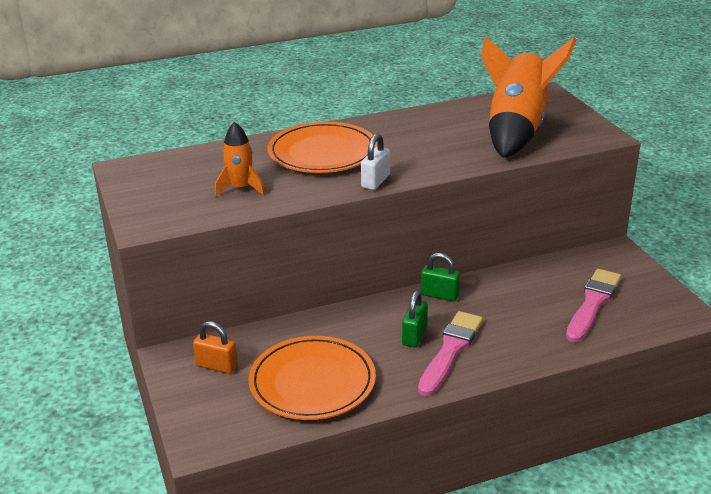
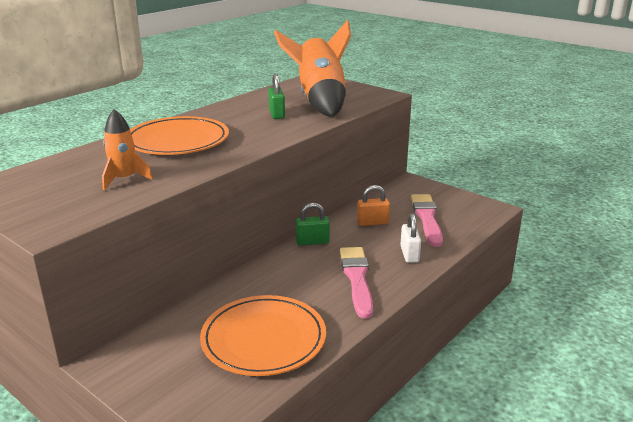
camera: 30 degrees left, 5 degrees down
orange padlock [193,321,238,374] -> orange padlock moved to [357,185,390,226]
white padlock [361,134,390,190] -> white padlock moved to [400,213,421,263]
green padlock [402,290,428,347] -> green padlock moved to [268,74,285,119]

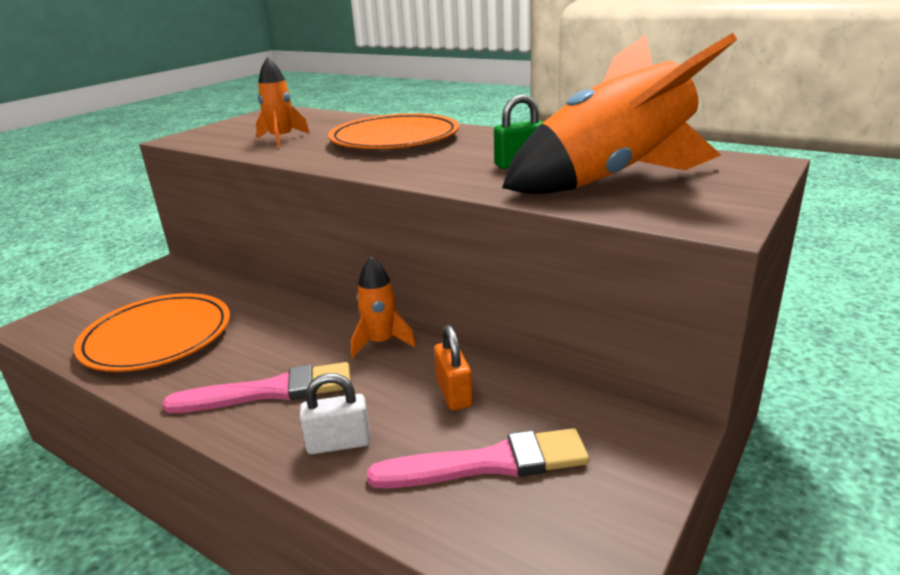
camera: 85 degrees right, 0 degrees up
green padlock [296,203,330,245] -> orange rocket [351,257,416,358]

